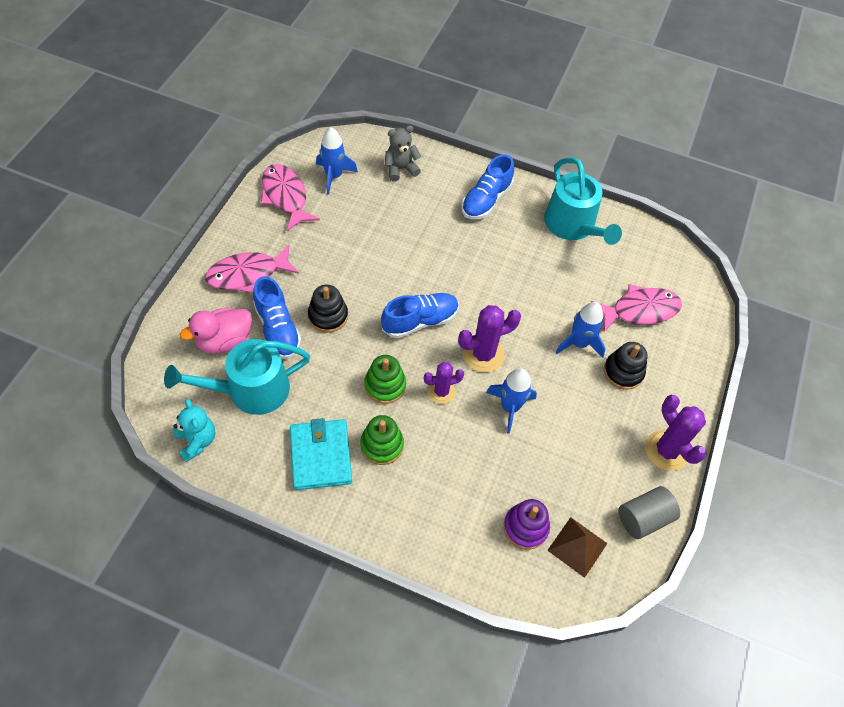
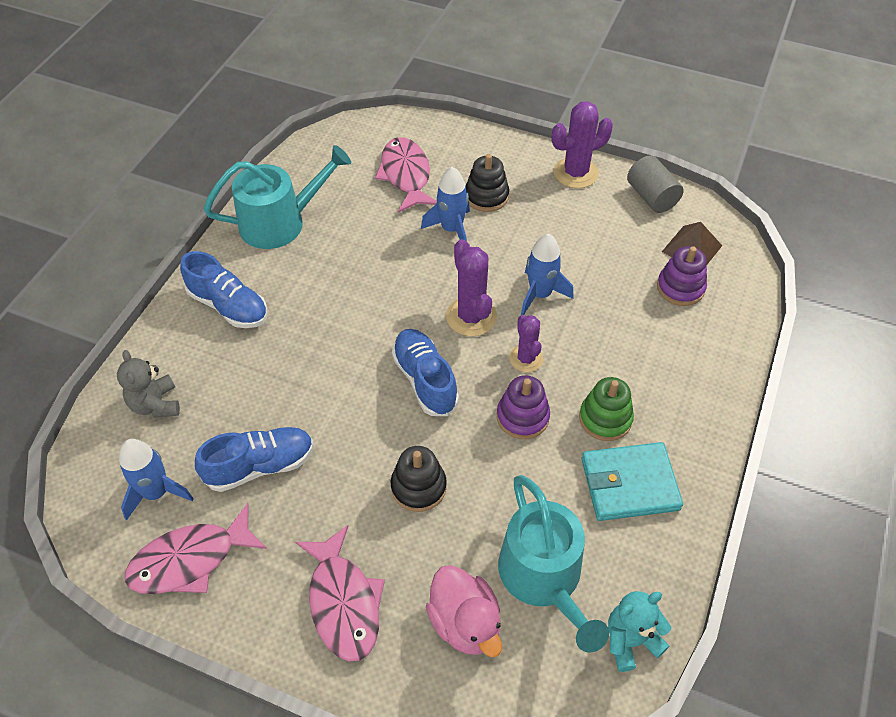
camera: 85 degrees left, 5 degrees down
blue shoe [253,276,301,359] -> blue shoe moved to [195,427,314,492]
green stacking toy [364,355,406,404] -> purple stacking toy [497,375,550,439]

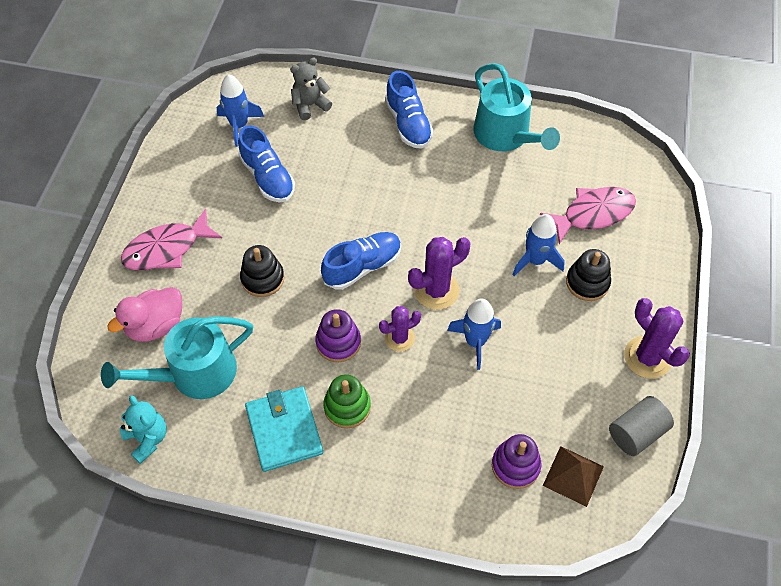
camera: 80 degrees right, 5 degrees up
pink fish [125,503,267,594] -> none
blue shoe [180,251,267,328] -> blue shoe turned 45 degrees counterclockwise [385,71,433,149]

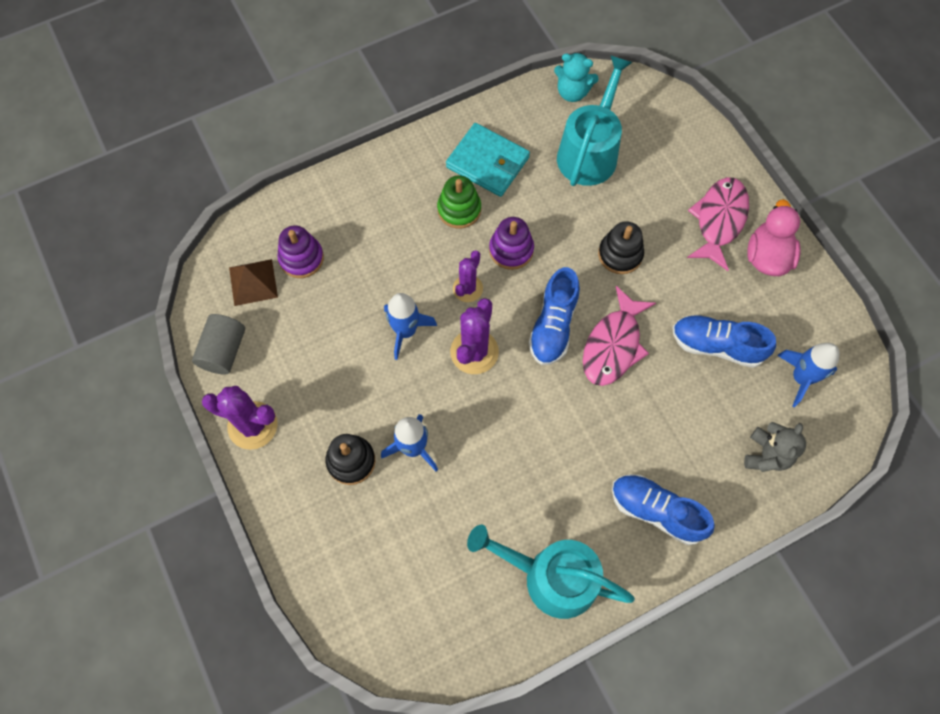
camera: 140 degrees right, 10 degrees up
pink duck [107,287,182,342] -> pink duck moved to [747,199,800,276]
pink fish [540,187,636,244] -> pink fish moved to [583,286,656,386]

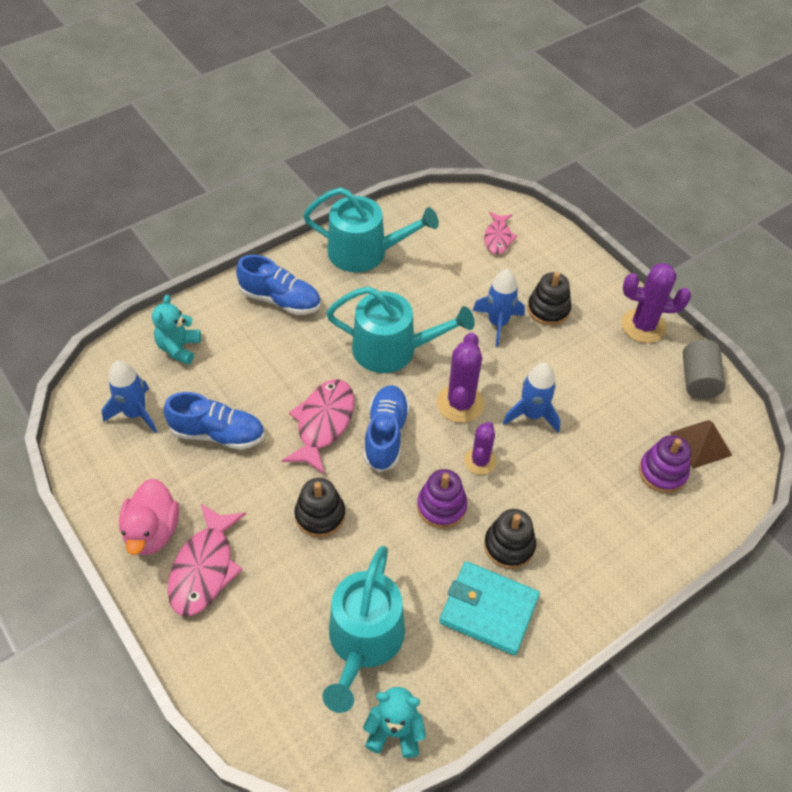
camera: 170 degrees right, 15 degrees down
green stacking toy [437,176,481,229] -> black stacking toy [484,509,536,569]
grey teddy bear [744,422,806,472] -> turquoise teddy bear [152,295,201,365]
none -> turquoise watering can [326,286,475,373]
none -> pink fish [484,212,518,254]

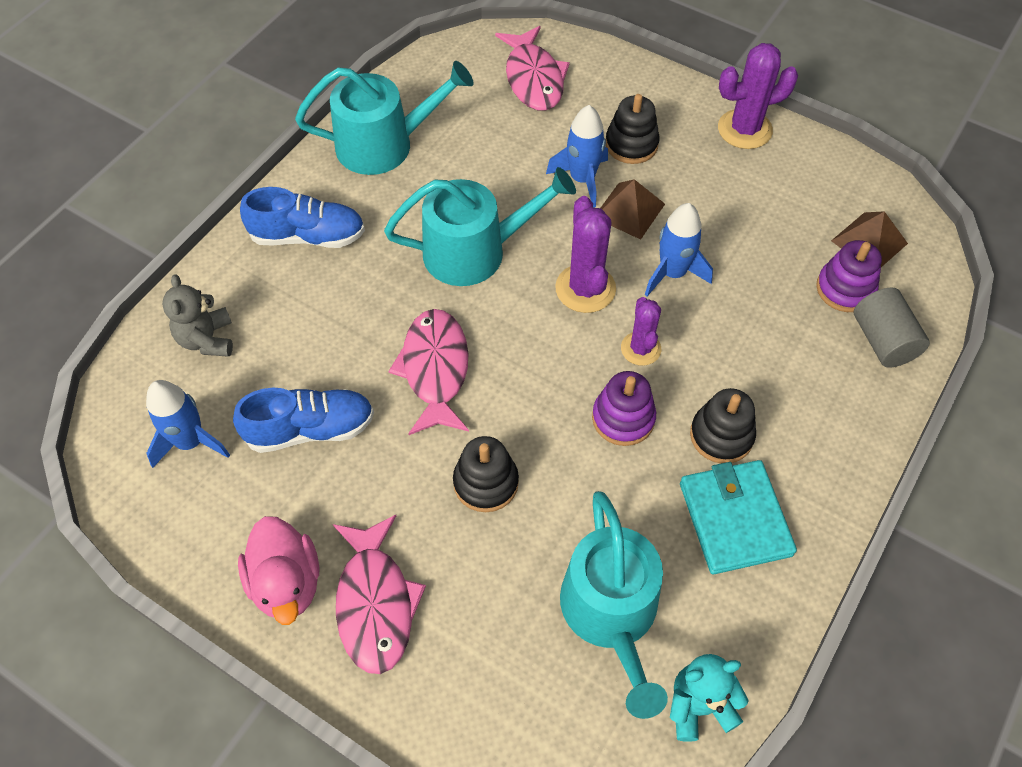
camera: 20 degrees left, 5 degrees up
turquoise teddy bear [152,295,201,365] -> grey teddy bear [162,274,233,357]
blue shoe [364,385,410,472] -> none
turquoise wallet [439,561,540,656] -> turquoise wallet turned 75 degrees clockwise [680,460,797,574]
pink fish [484,212,518,254] -> pink fish [495,26,570,111], size x1.59
grey cylinder [683,340,725,399] -> grey cylinder moved to [854,287,930,368]
none -> brown pyramid [601,179,665,240]

